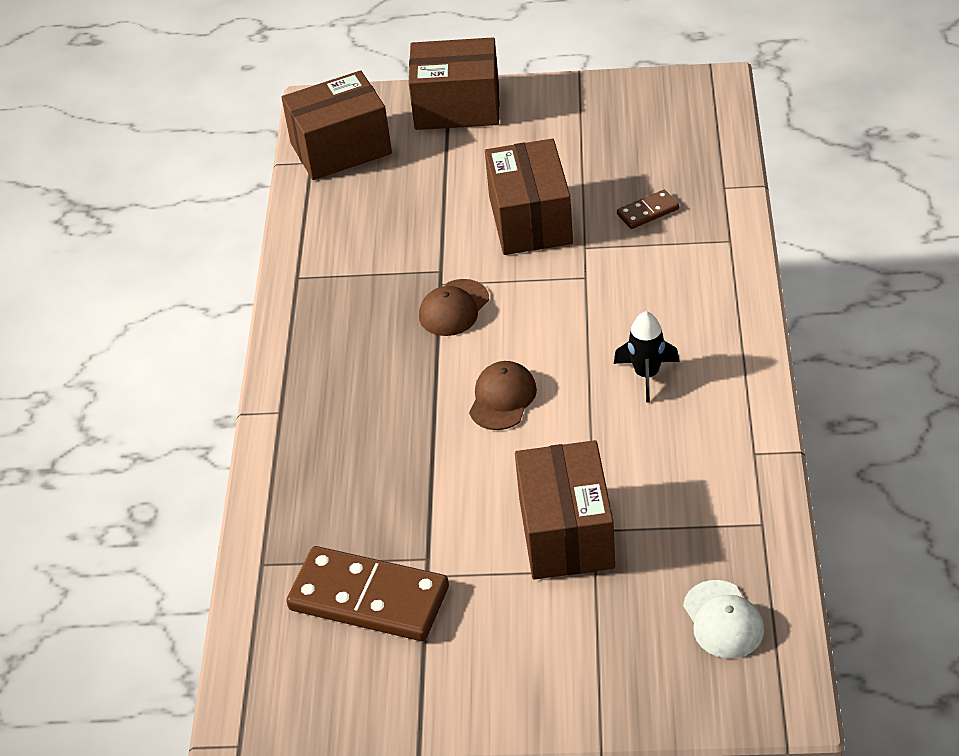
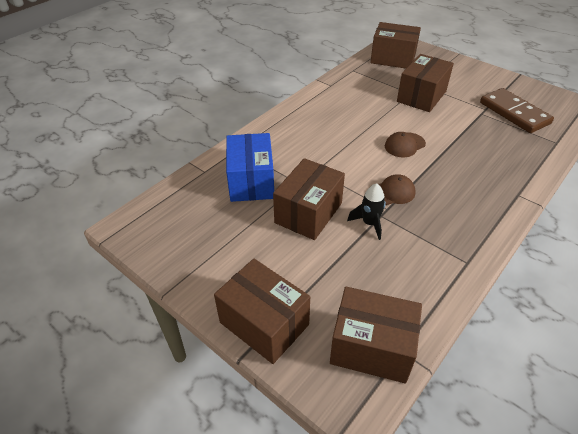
camera: 145 degrees left, 0 degrees up
black rocket [614,311,679,403] -> black rocket moved to [347,183,386,240]
brown domino [617,190,679,229] -> blue box [226,133,274,202]
white cap [683,580,764,658] -> brown box [370,22,421,69]

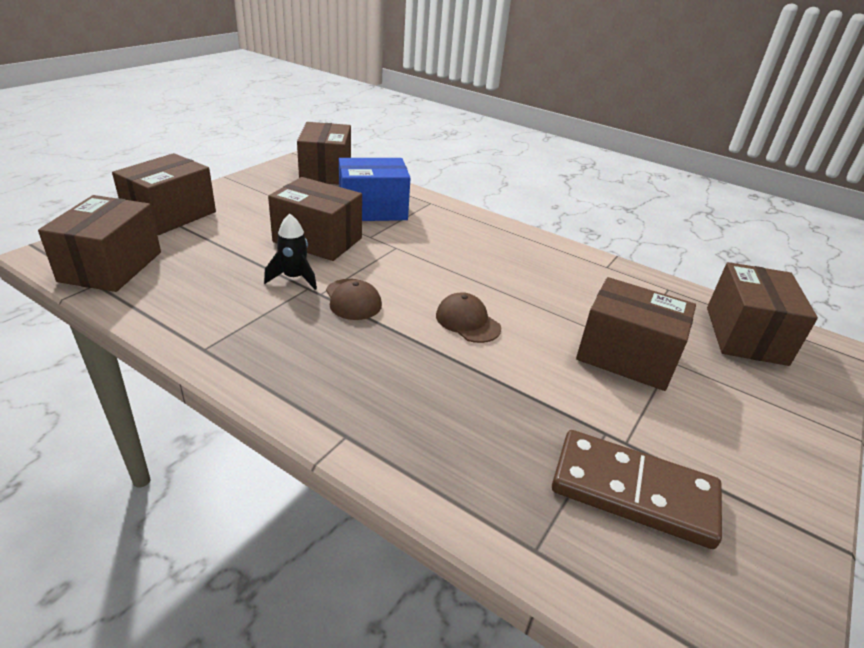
camera: 80 degrees right, 10 degrees down
brown domino [480,88,554,133] -> brown domino turned 60 degrees clockwise [552,430,722,549]
none -> brown box [297,122,351,185]

